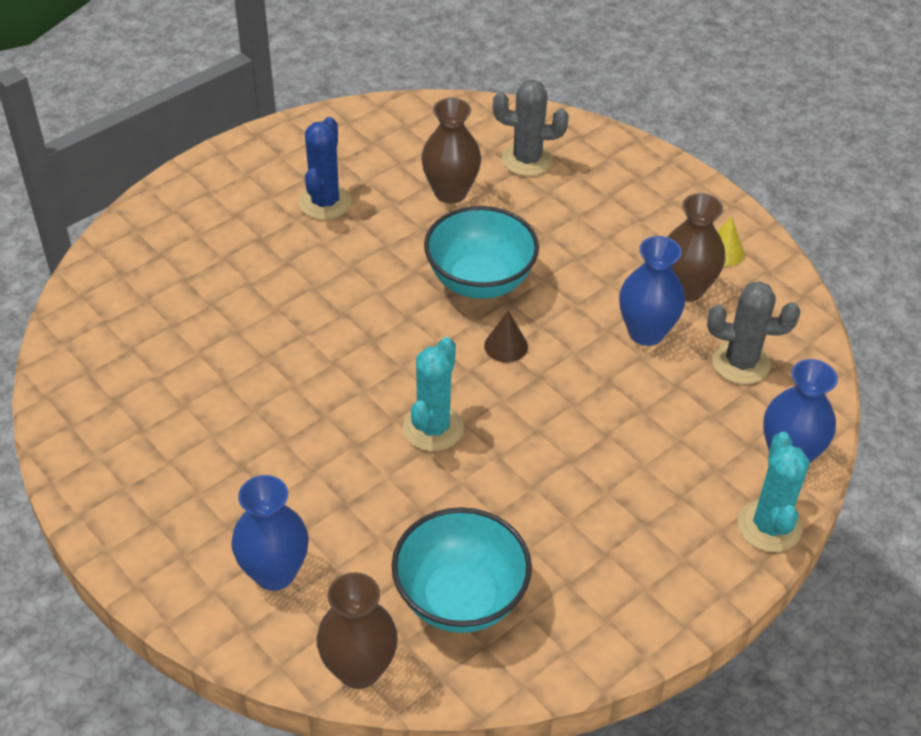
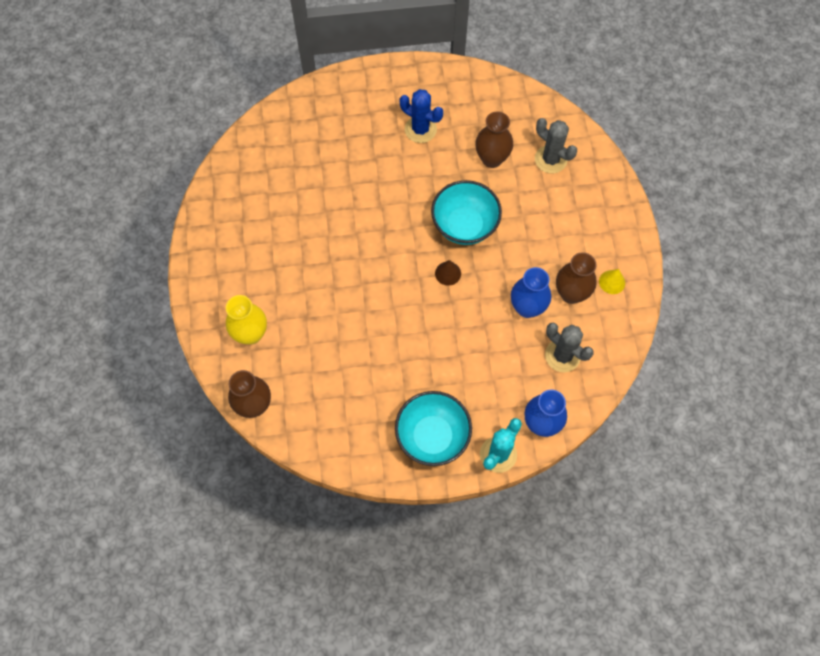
camera: 35 degrees right, 20 degrees up
blue vase [231,475,309,591] -> yellow vase [226,295,267,345]
blue cactus [299,117,352,220] -> blue cactus turned 75 degrees clockwise [399,89,443,143]
turquoise bowl [392,507,532,633] -> turquoise bowl moved to [395,391,472,466]
turquoise cactus [403,337,464,451] -> none

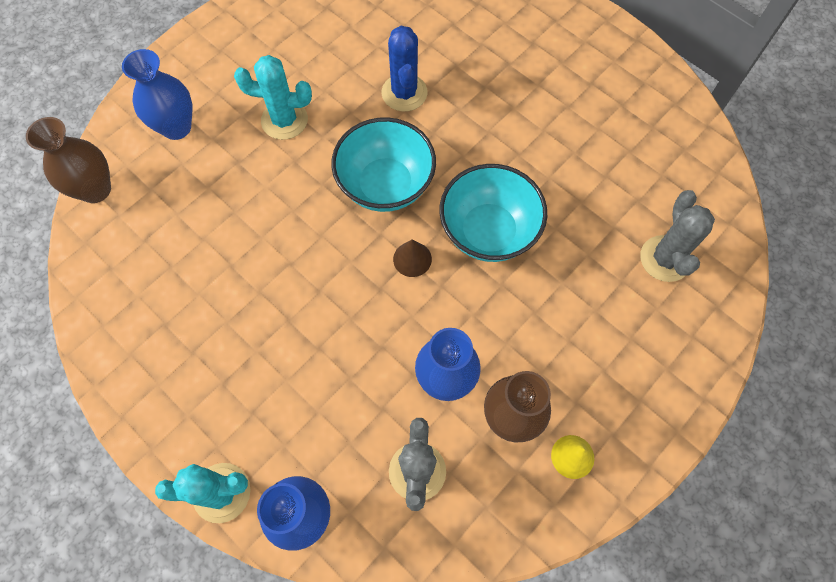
camera: 50 degrees right, 0 degrees up
yellow vase [226,295,267,345] -> blue vase [122,49,192,140]
turquoise bowl [395,391,472,466] -> turquoise bowl moved to [331,117,436,212]
blue cactus [399,89,443,143] -> blue cactus moved to [382,26,428,112]
brown vase [475,111,513,168] -> none
none -> turquoise cactus [234,55,312,140]

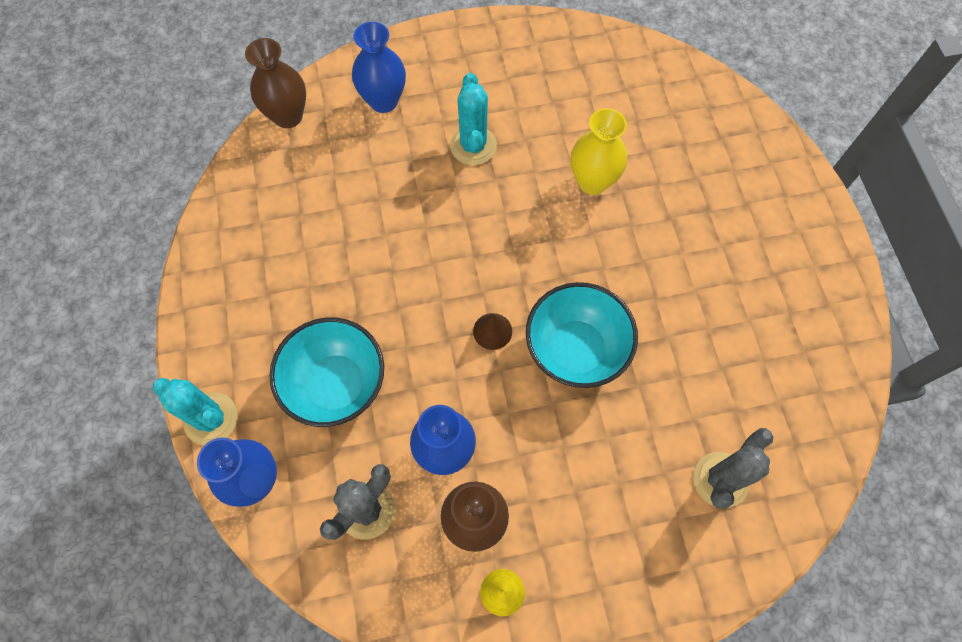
camera: 35 degrees right, 0 degrees up
turquoise cactus [234,55,312,140] -> turquoise cactus turned 45 degrees clockwise [450,73,497,165]
turquoise bowl [331,117,436,212] -> turquoise bowl moved to [269,318,384,427]
blue cactus [382,26,428,112] -> yellow vase [571,108,627,195]

